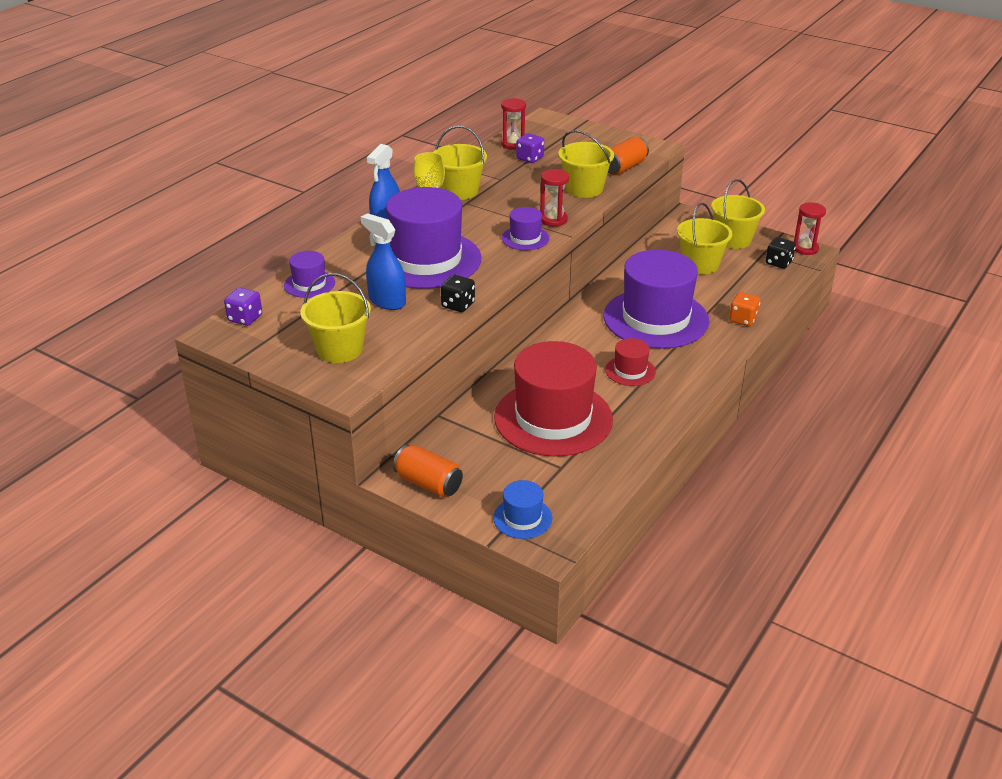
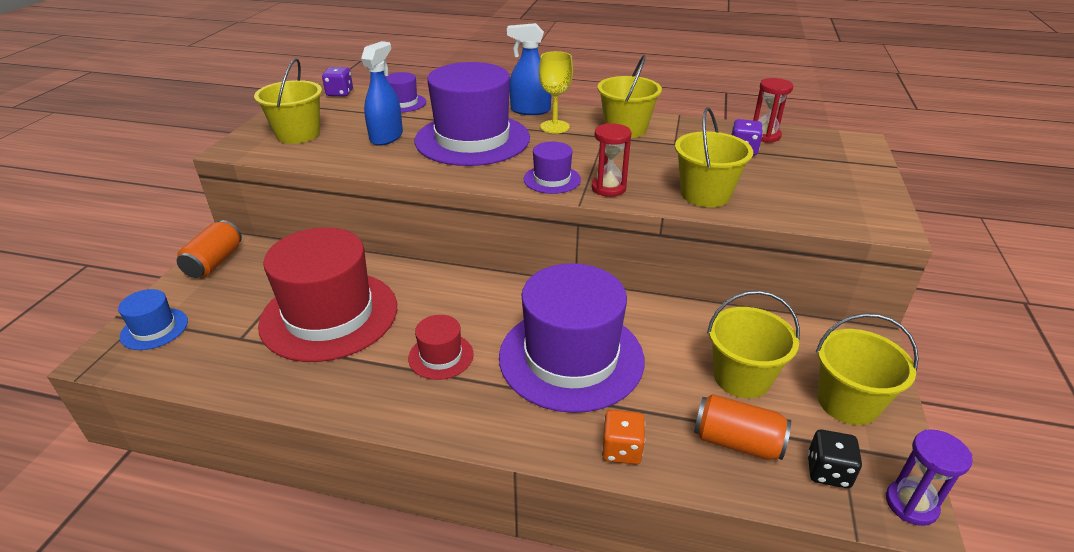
camera: 70 degrees right, 0 degrees up
black dice [441,275,475,312] -> none
orange can [608,137,649,175] -> orange can moved to [694,394,791,460]
red hourglass [794,202,826,255] -> purple hourglass [886,430,973,526]

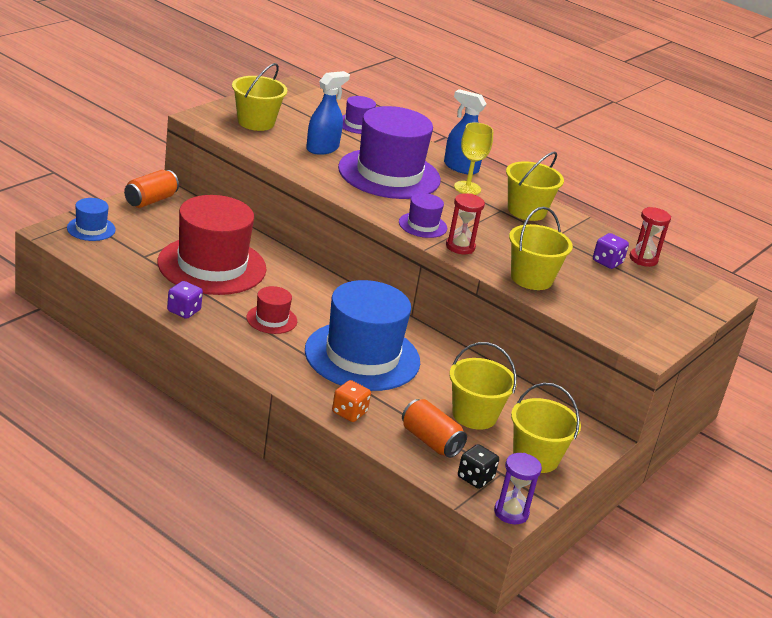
camera: 20 degrees right, 5 degrees down
purple dice [322,67,353,96] -> purple dice moved to [167,281,203,319]
purple hat [499,263,644,413] -> blue hat [305,280,420,391]

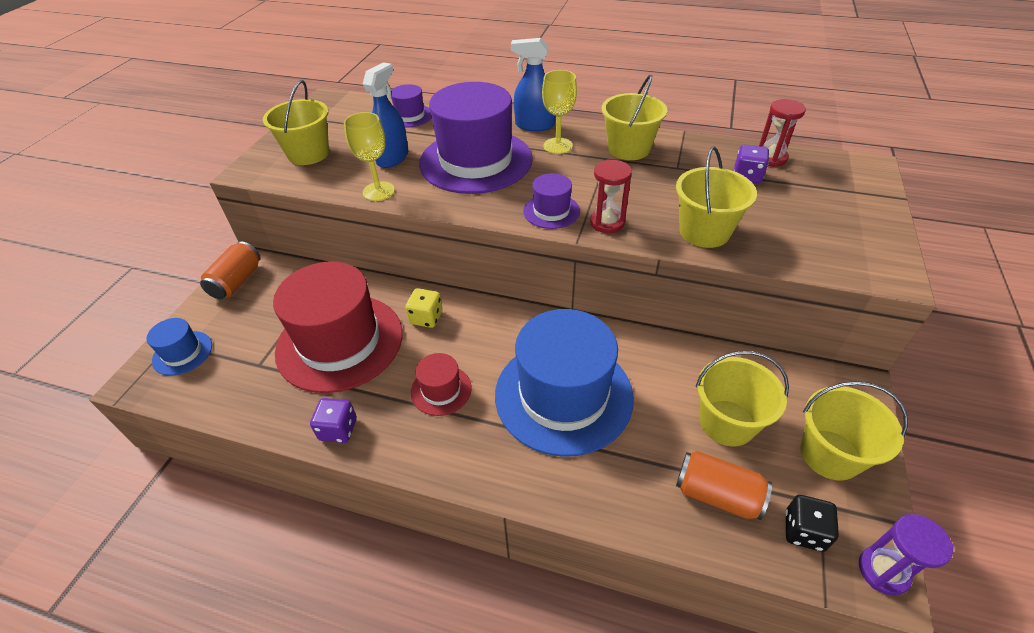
camera: 15 degrees left, 15 degrees up
orange dice [332,380,371,422] -> none
none -> yellow goblet [344,112,395,201]
none -> yellow dice [405,288,443,328]

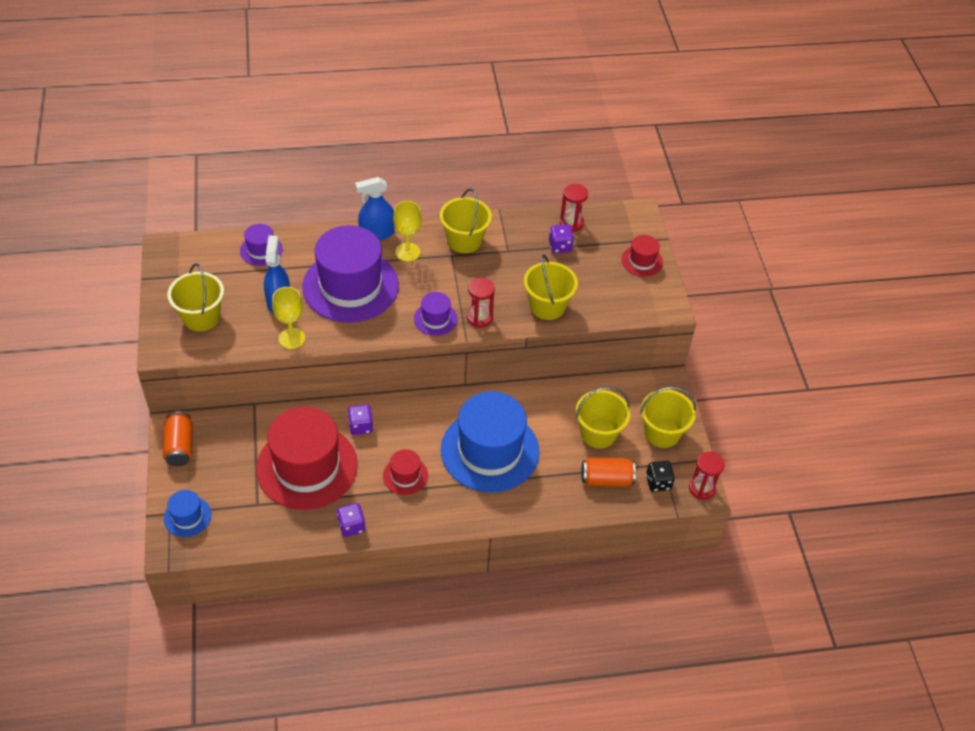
camera: 30 degrees left, 5 degrees up
yellow dice [405,288,443,328] -> purple dice [348,405,373,435]
purple hourglass [859,514,954,596] -> red hourglass [689,451,725,500]
none -> red hat [622,235,663,277]

